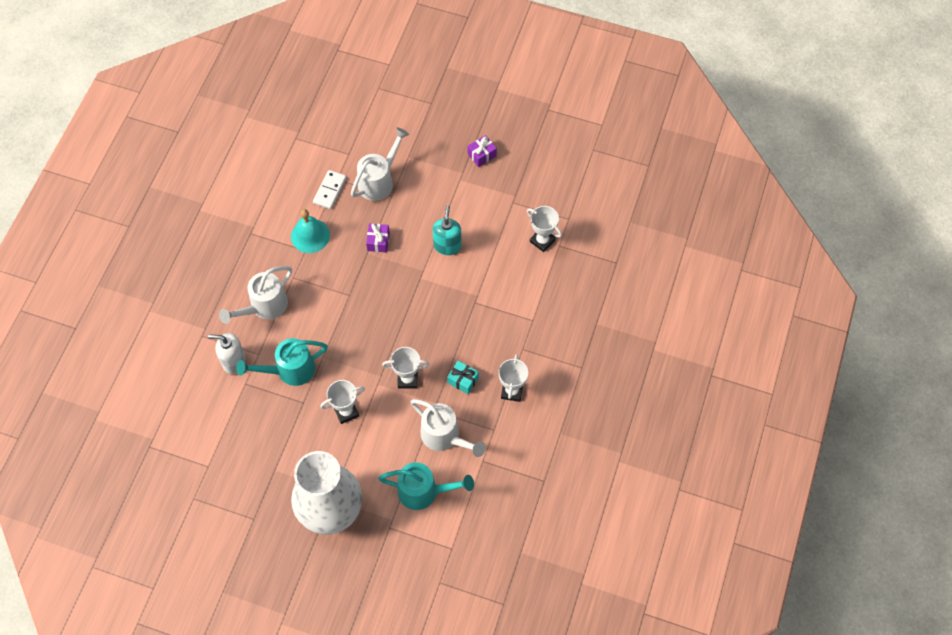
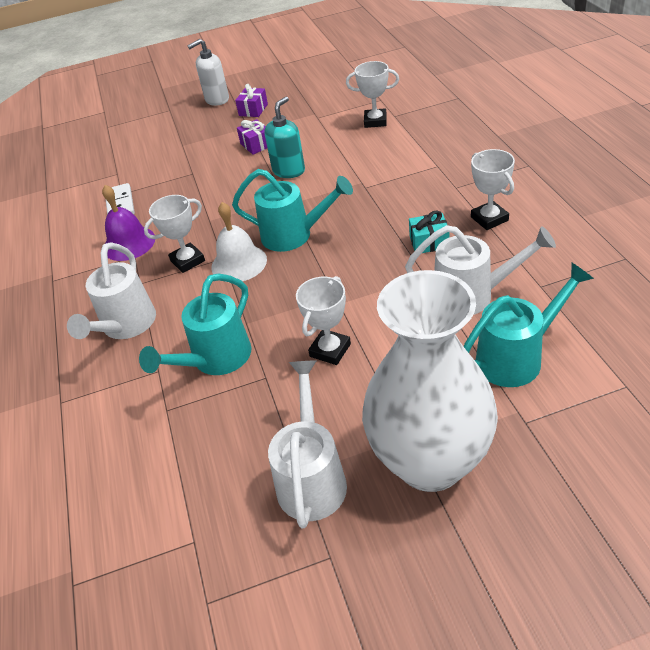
camera: 30 degrees left, 20 degrees down
white soap dispenser [208,333,246,374] -> white soap dispenser moved to [187,39,229,106]
turquoise bell [291,209,330,253] -> purple bell [102,185,155,261]
white watering can [351,127,409,201] -> white watering can moved to [268,360,347,528]
purple gift [366,223,390,253] -> purple gift moved to [237,119,267,155]
white trophy [382,347,430,389] -> white trophy moved to [144,195,205,273]
turquoise soap dispenser [433,205,462,255] -> turquoise soap dispenser turned 60 degrees clockwise [264,96,305,178]
none -> white bell [212,202,267,282]
none -> turquoise watering can [232,169,353,252]

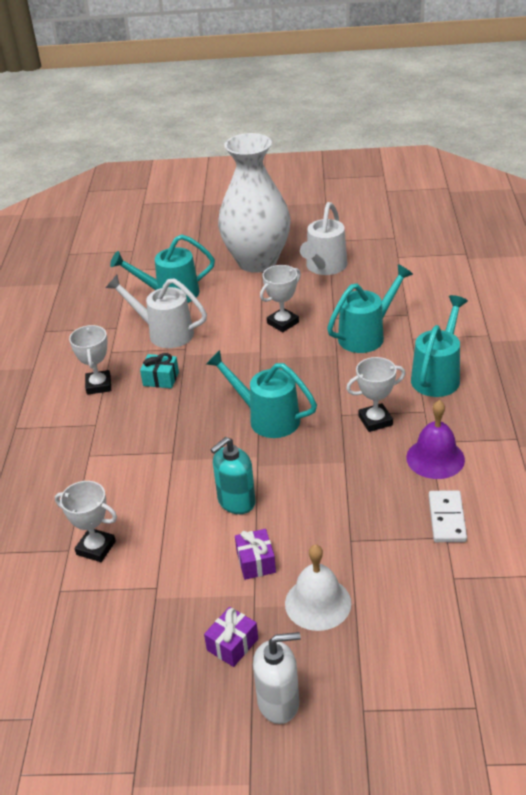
camera: 165 degrees left, 5 degrees down
white watering can [67,242,156,339] -> turquoise watering can [411,295,468,397]
white bell [212,202,267,282] -> white bell moved to [285,544,351,631]

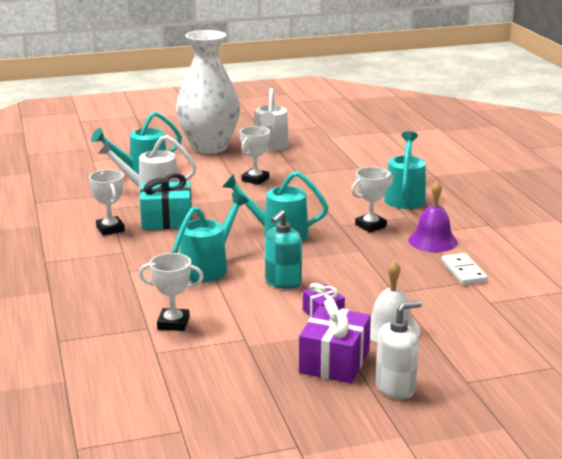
camera: 20 degrees left, 15 degrees down
turquoise gift [140,353,179,388] -> turquoise gift [140,173,192,230], size x1.75
purple gift [204,607,258,667] -> purple gift [299,298,371,383], size x1.75
turquoise watering can [327,264,413,353] -> turquoise watering can moved to [172,192,249,282]

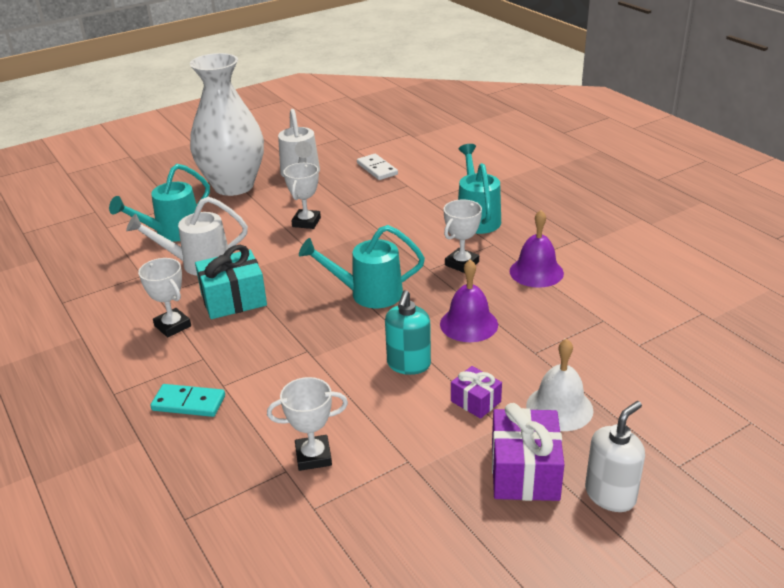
camera: 15 degrees left, 10 degrees up
turquoise watering can [172,192,249,282] -> none
white domino [441,253,488,285] -> white domino moved to [357,154,398,180]
none -> turquoise domino [150,384,225,417]
none -> purple bell [440,259,498,342]

